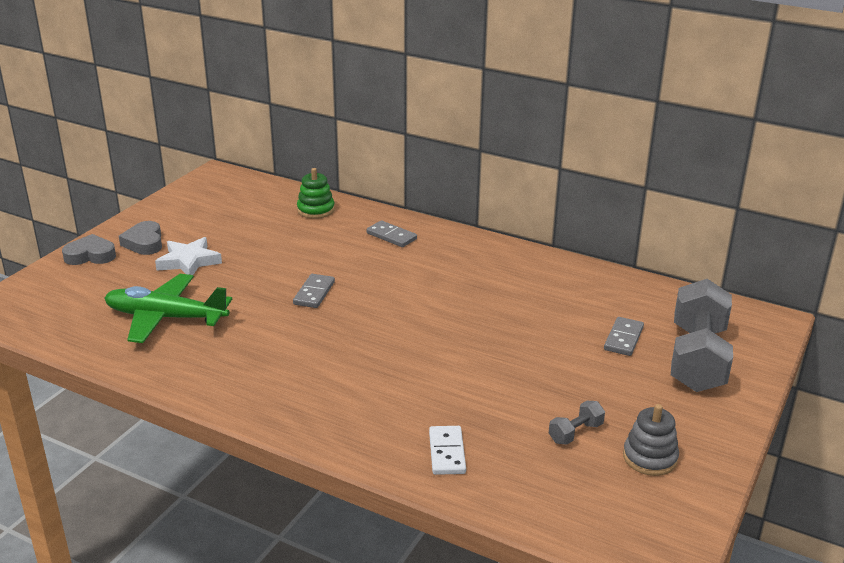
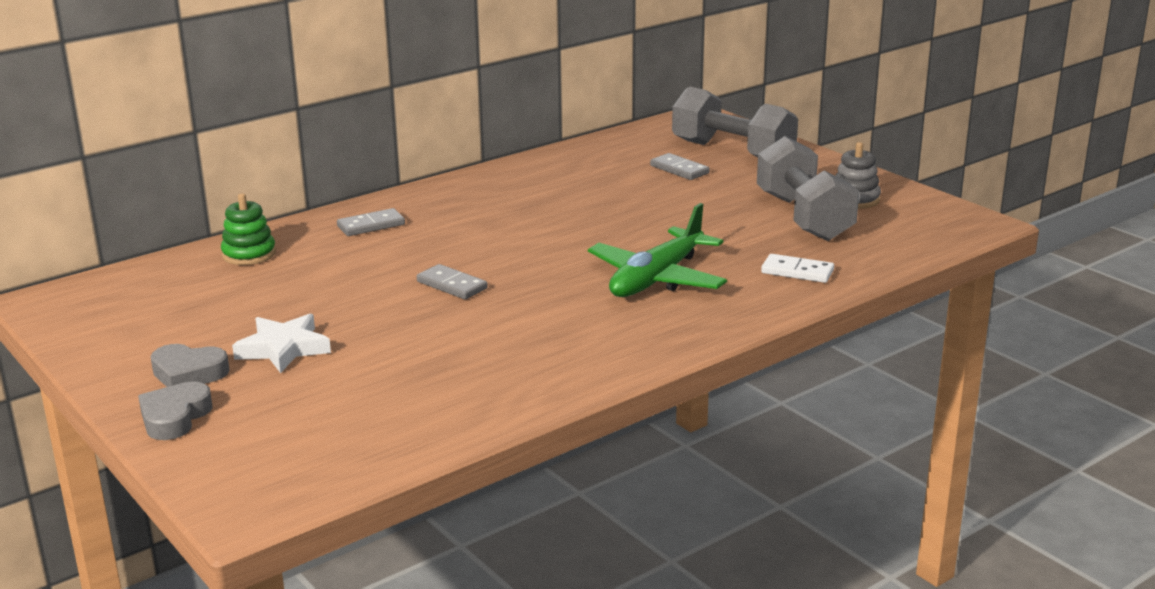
camera: 65 degrees left, 5 degrees down
green plane [105,274,232,343] -> green plane moved to [588,203,727,297]
grey dumbbell [549,401,605,445] -> grey dumbbell [757,136,859,241], size x2.40

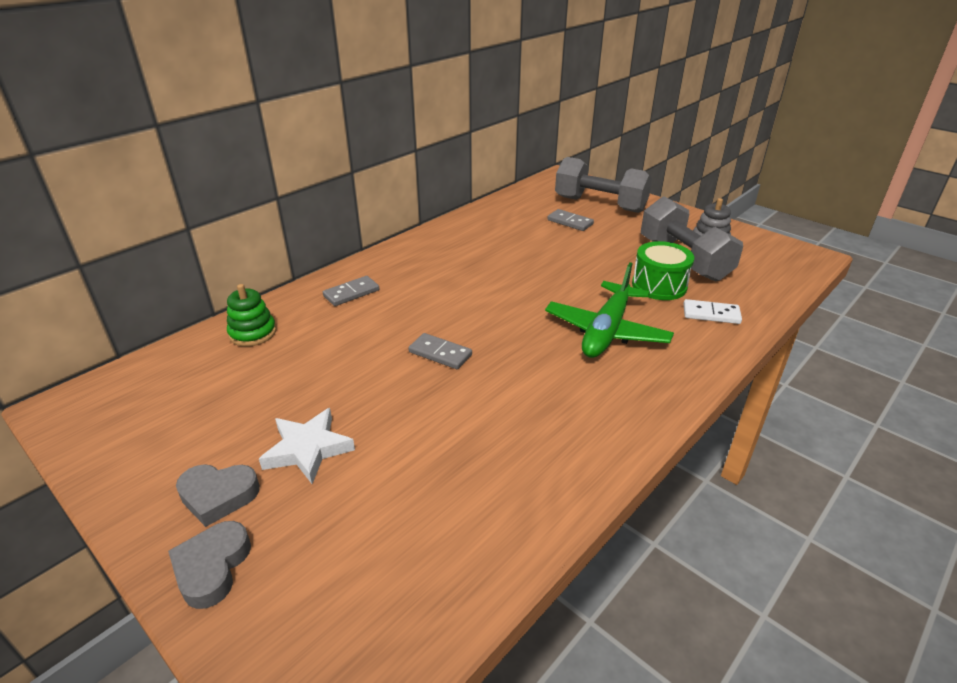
camera: 10 degrees left, 10 degrees up
none -> green drum [632,241,694,300]

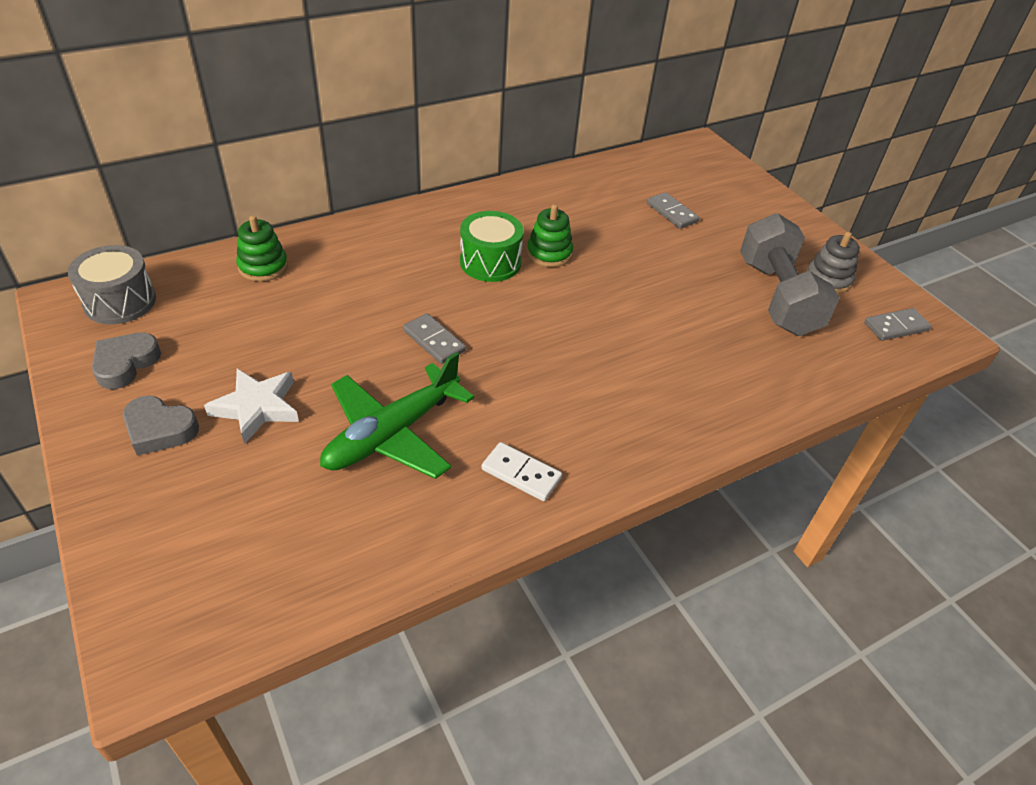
camera: 15 degrees right, 10 degrees up
grey heart [168,521,251,609] -> grey heart moved to [92,333,161,389]
grey domino [323,276,379,306] -> grey domino moved to [864,308,932,341]
green plane [545,262,674,358] -> green plane moved to [320,352,474,479]
grey dumbbell [555,157,652,213] -> none
green drum [632,241,694,300] -> green drum moved to [460,211,524,282]
white domino [683,299,742,324] -> white domino moved to [481,442,562,501]
none -> grey drum [68,245,156,324]
none -> green stacking toy [527,204,573,267]

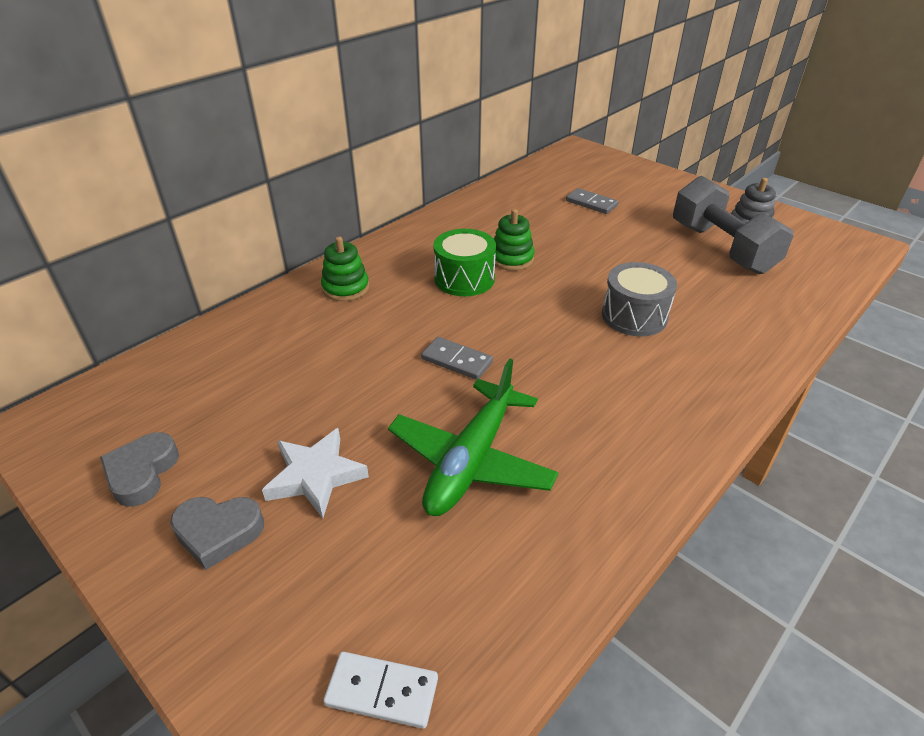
camera: 15 degrees left, 5 degrees down
grey drum [68,245,156,324] -> grey drum moved to [602,262,677,337]
green stacking toy [236,215,288,282] -> green stacking toy moved to [321,237,369,301]
white domino [481,442,562,501] -> white domino moved to [323,652,438,729]
grey domino [864,308,932,341] -> none

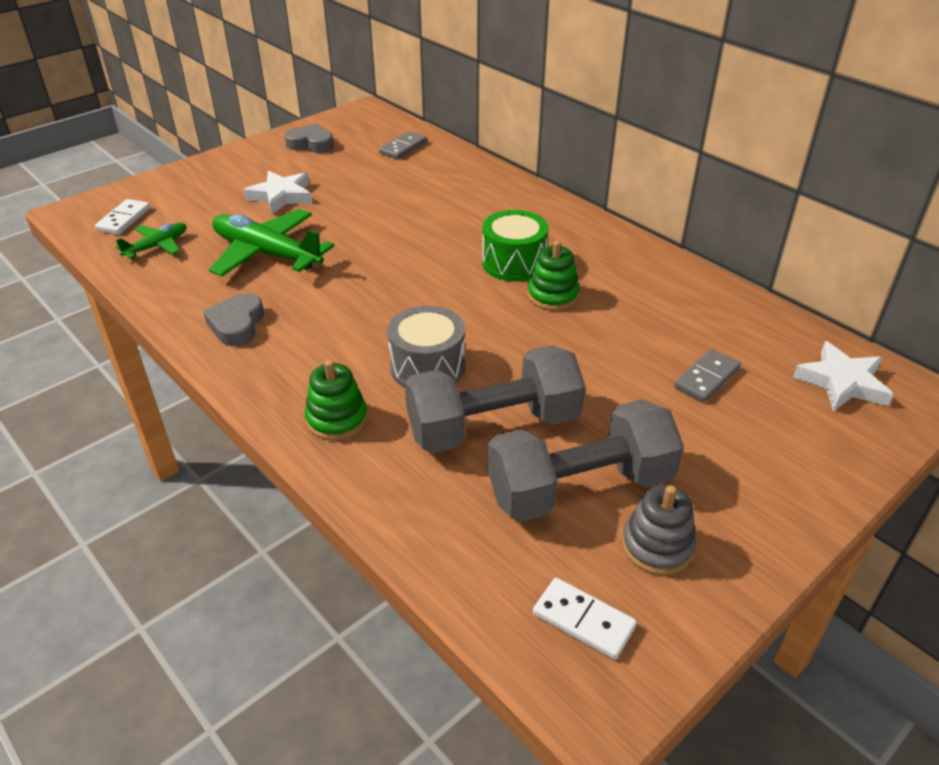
camera: 95 degrees right, 0 degrees up
grey heart [170,497,264,570] -> grey heart moved to [203,293,264,346]
green stacking toy [321,237,369,301] -> green stacking toy moved to [305,360,368,440]
grey domino [421,337,493,380] -> grey domino moved to [379,131,427,159]
none -> green plane [116,223,187,258]
none -> grey dumbbell [405,345,585,453]
none -> white domino [533,578,637,660]
none -> white star [793,341,894,412]

